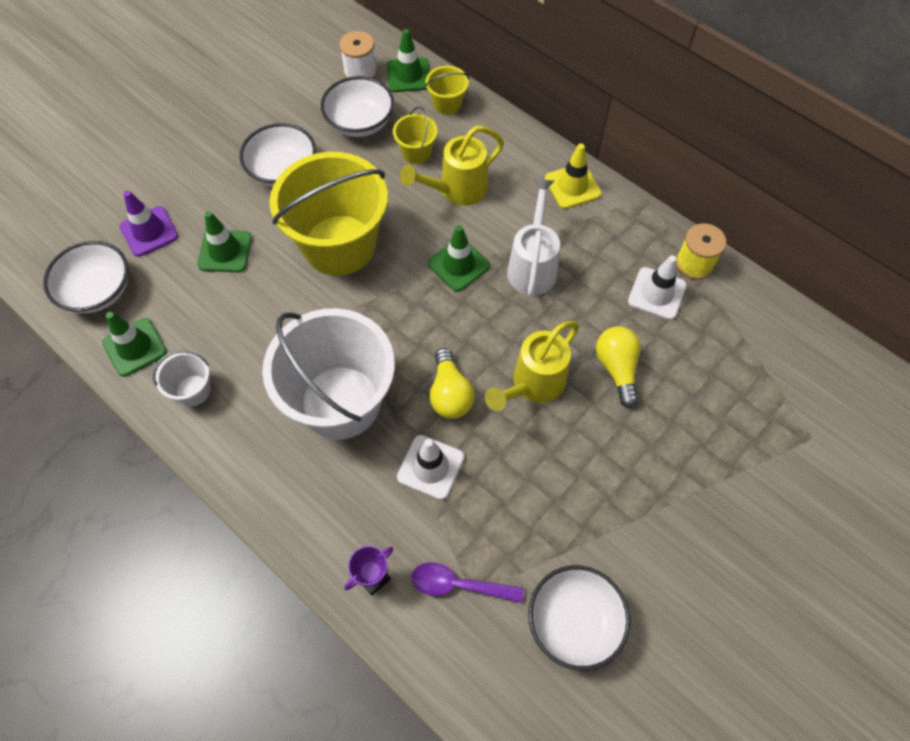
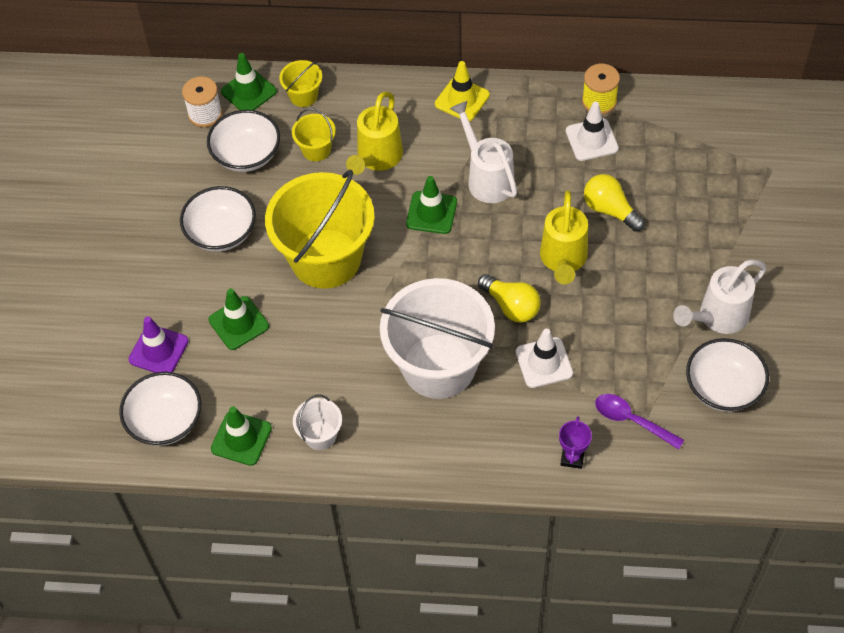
camera: 35 degrees left, 5 degrees down
purple spoon [411,562,524,603] -> purple spoon turned 60 degrees clockwise [595,394,684,449]
none -> white watering can [673,260,767,334]

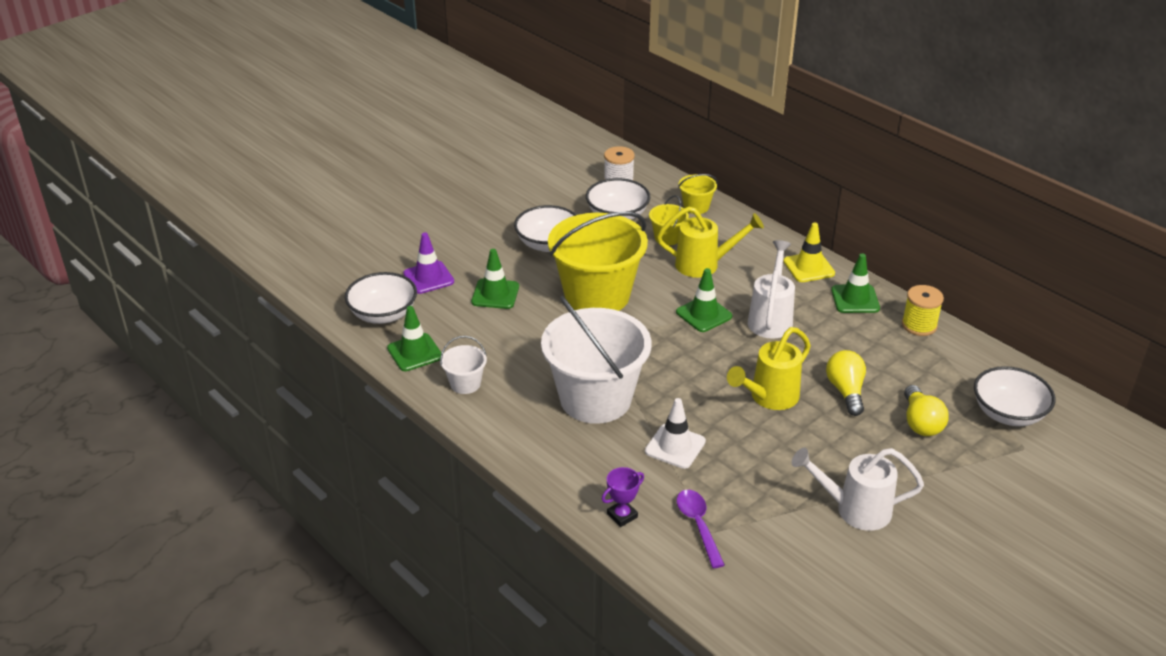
camera: 40 degrees right, 20 degrees down
green traffic cone [221,53,277,110] -> green traffic cone moved to [831,254,880,313]
yellow watering can [346,91,403,175] -> yellow watering can turned 150 degrees counterclockwise [657,206,764,278]
yellow light bulb [478,274,541,322] -> yellow light bulb moved to [904,385,948,436]
white traffic cone [566,102,619,161] -> none
white bowl [686,338,769,412] -> white bowl moved to [974,366,1055,426]

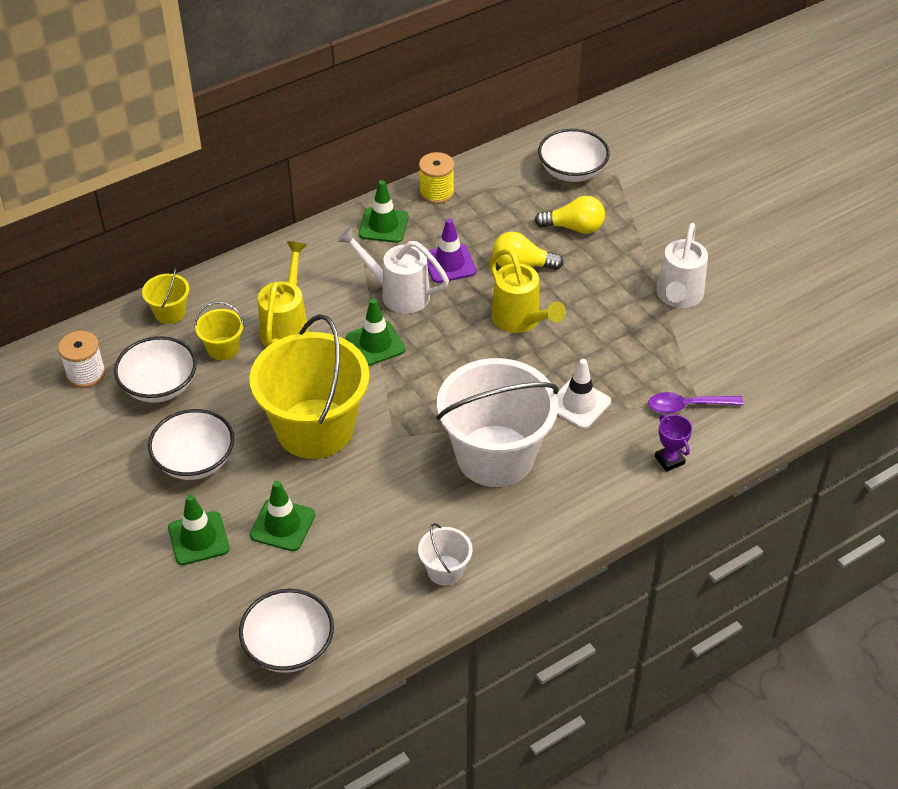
camera: 80 degrees left, 10 degrees up
green traffic cone [387,306,441,371] -> green traffic cone moved to [168,494,230,565]
purple traffic cone [403,233,454,294] -> purple traffic cone moved to [427,218,477,283]
yellow traffic cone [783,222,835,282] -> none

